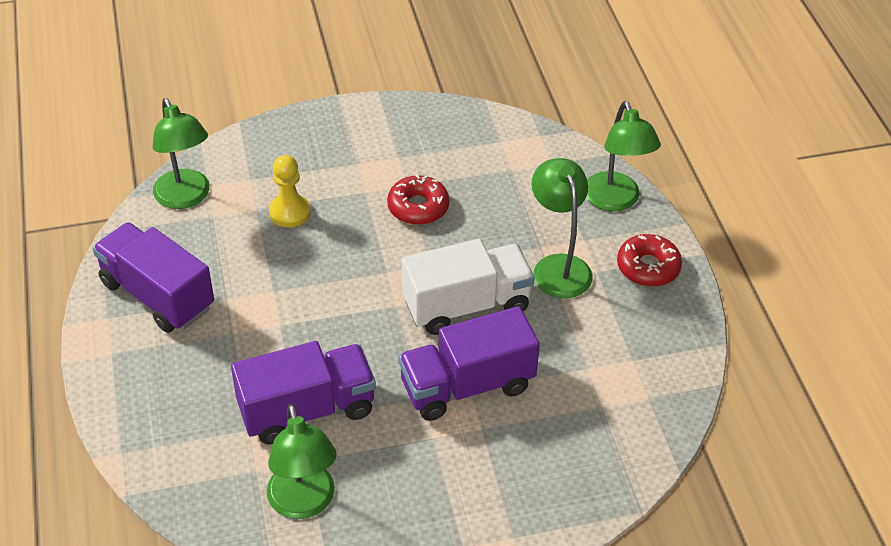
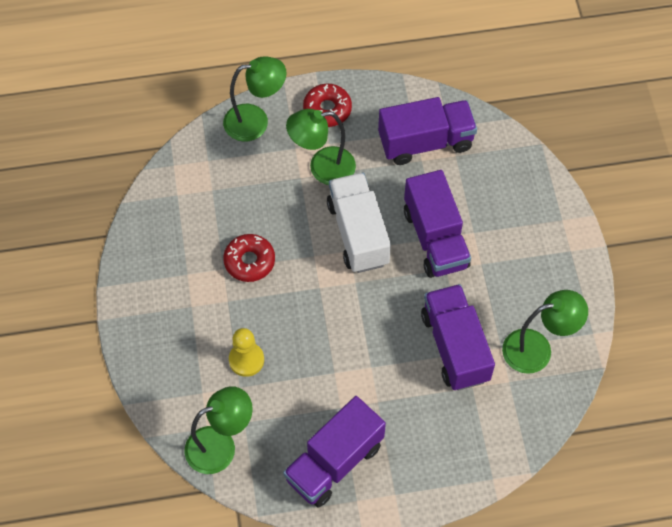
camera: 85 degrees left, 15 degrees up
none -> purple truck [378,97,477,165]

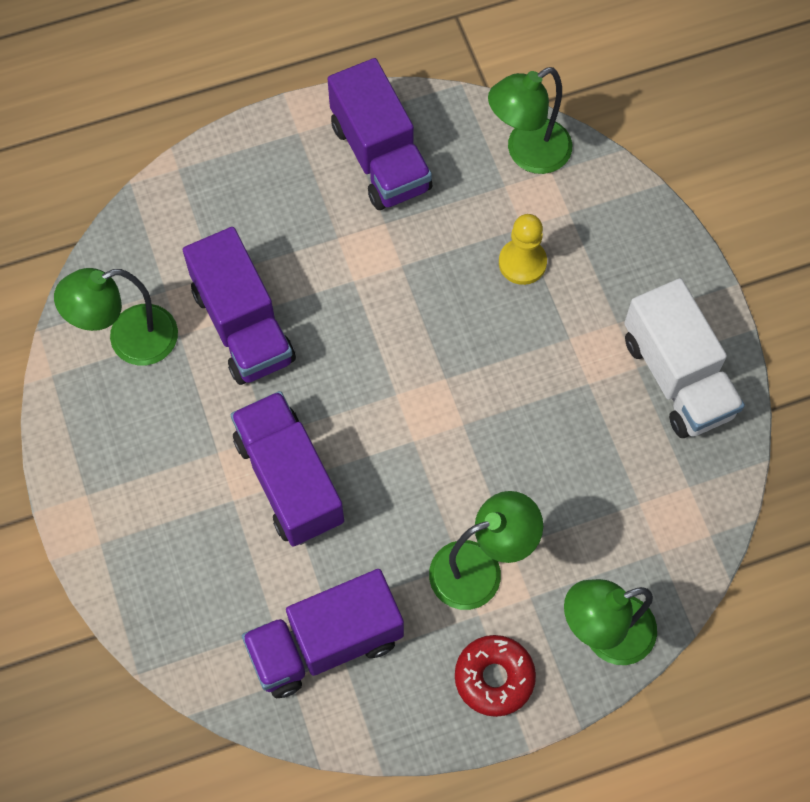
camera: 170 degrees right, 5 degrees up
red donut [223,234,275,282] -> none
purple truck [283,396,386,508] -> purple truck turned 120 degrees clockwise [327,58,432,210]
white truck [327,173,391,273] -> white truck moved to [624,278,745,438]

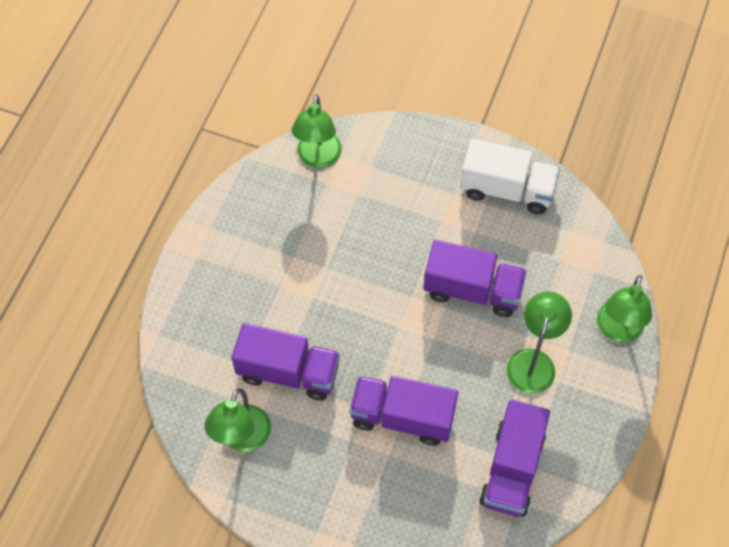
camera: 50 degrees left, 5 degrees down
purple truck [327,58,432,210] -> purple truck moved to [423,240,527,317]
red donut [455,635,536,717] -> none
yellow pawn [499,214,547,285] -> none

